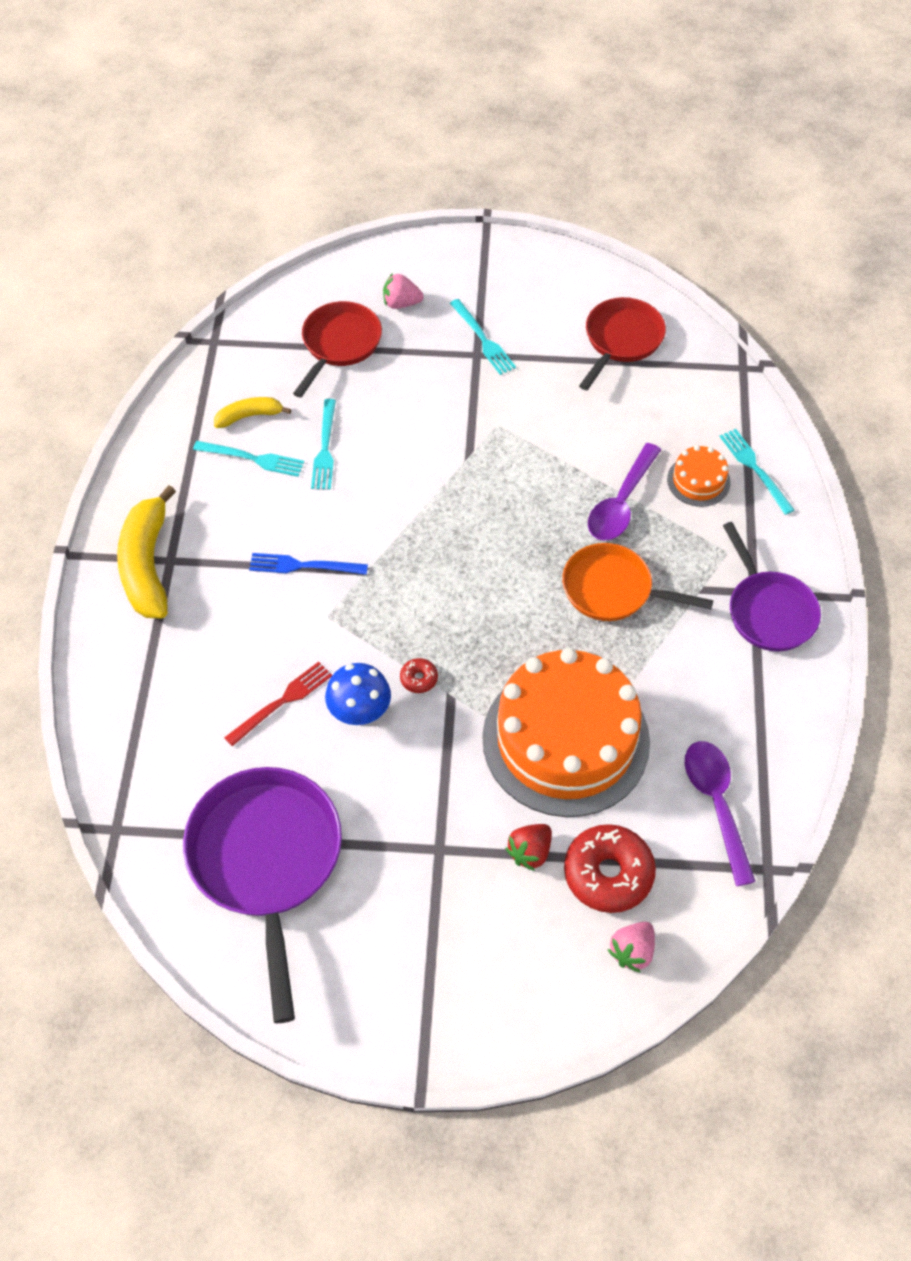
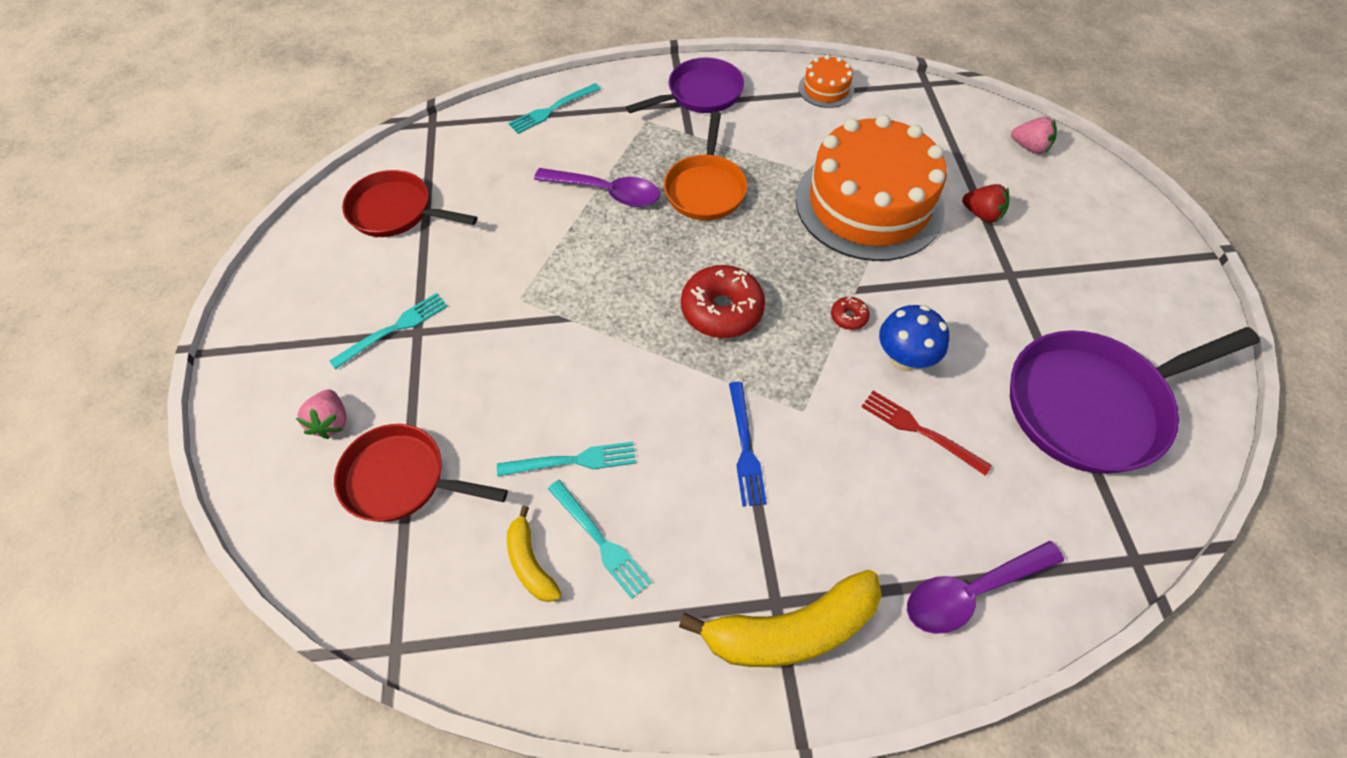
camera: 100 degrees left, 0 degrees up
turquoise fork [193,441,304,477] -> turquoise fork turned 135 degrees clockwise [548,480,652,599]
red donut [564,824,656,913] -> red donut moved to [681,265,765,338]
orange cake [667,445,731,507] -> orange cake moved to [798,55,854,108]
purple spoon [685,741,756,886] -> purple spoon moved to [907,541,1064,634]

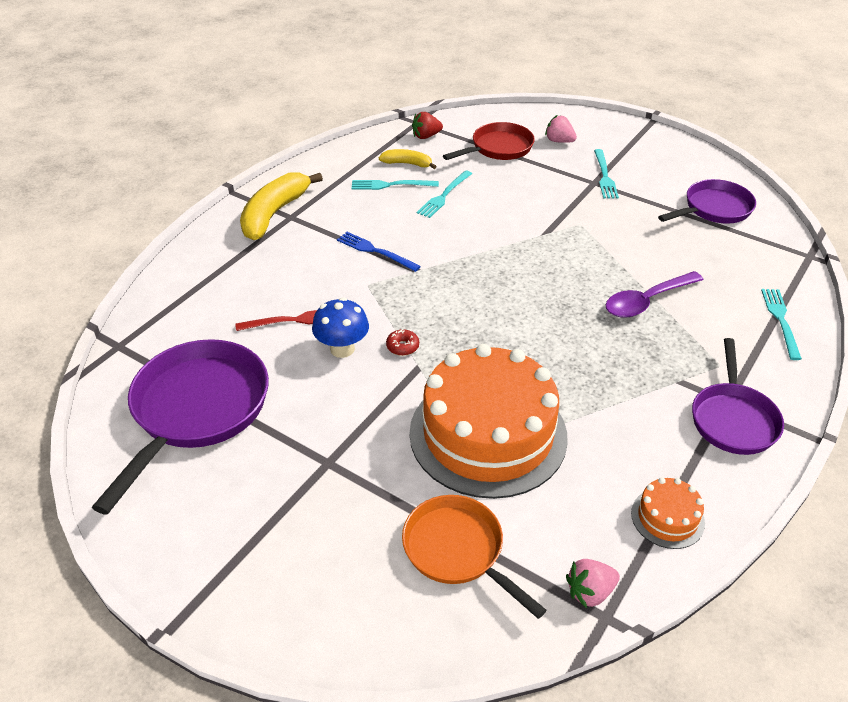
camera: 130 degrees right, 15 degrees down
red pan [342,170,478,237] -> purple pan [658,179,756,224]
orange pan [664,111,747,220] -> orange pan moved to [402,495,547,619]
red donut [681,265,765,338] -> none
purple spoon [907,541,1064,634] -> none
red strawberry [962,184,1010,223] -> red strawberry moved to [412,112,443,139]
pink strawberry [1011,117,1057,154] -> pink strawberry moved to [566,559,620,608]

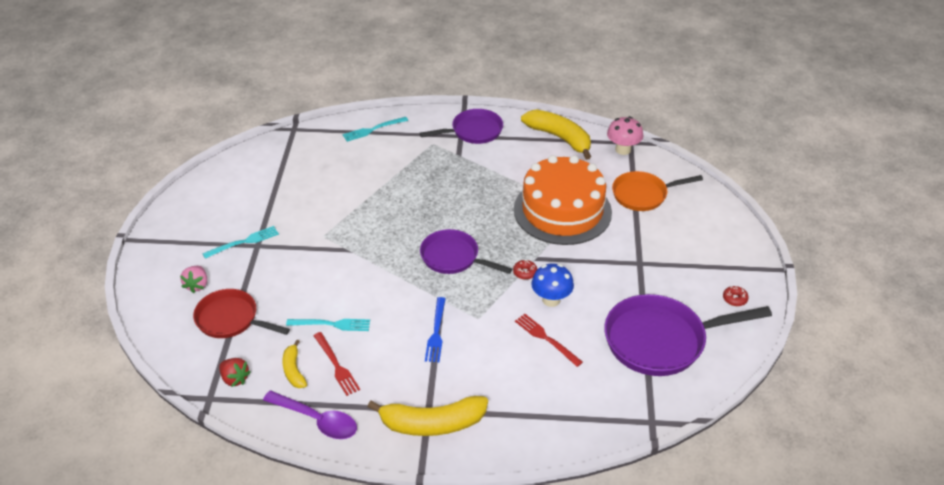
camera: 120 degrees left, 0 degrees up
turquoise fork [352,180,439,190] -> red fork [314,332,360,396]
orange pan [402,495,547,619] -> orange pan turned 60 degrees clockwise [612,171,703,211]
pink strawberry [566,559,620,608] -> pink mushroom [607,116,643,155]
purple spoon [605,271,704,318] -> purple spoon moved to [263,391,357,439]
orange cake [631,477,705,549] -> yellow banana [521,110,591,160]
purple pan [658,179,756,224] -> purple pan moved to [420,229,512,274]
none -> red donut [723,286,749,306]

